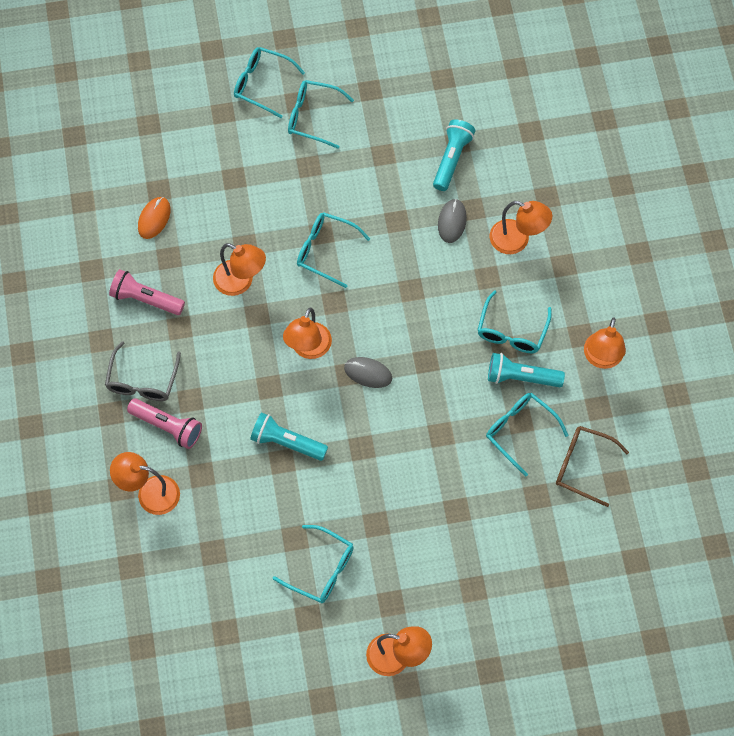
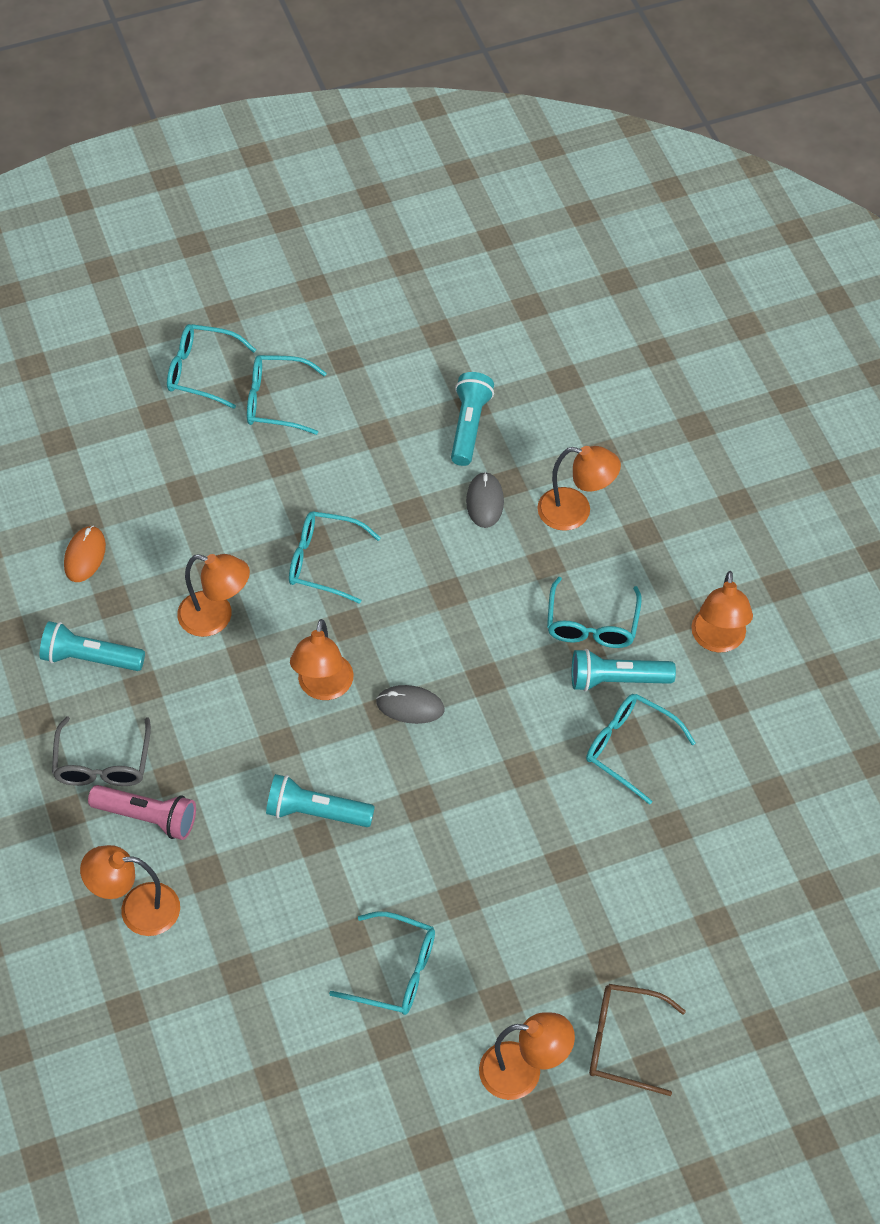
camera: 10 degrees left, 10 degrees down
pink flashlight [109,269,185,315] -> turquoise flashlight [40,621,145,671]
brown glasses [556,426,629,507] -> brown glasses moved to [589,984,686,1096]

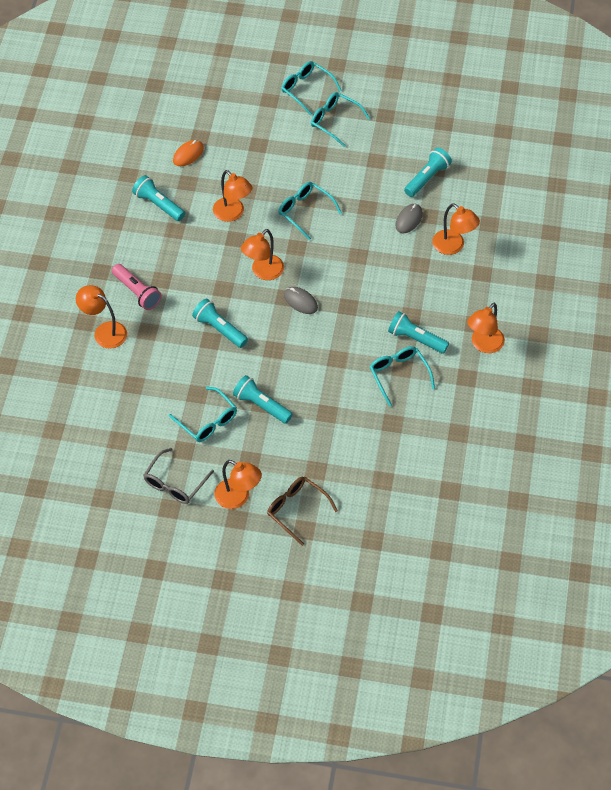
camera: 30 degrees right, 0 degrees up
grey glasses [52,716,151,786] -> grey glasses moved to [143,448,214,504]
turquoise glasses [547,577,642,648] -> none
none -> turquoise flashlight [233,375,293,424]

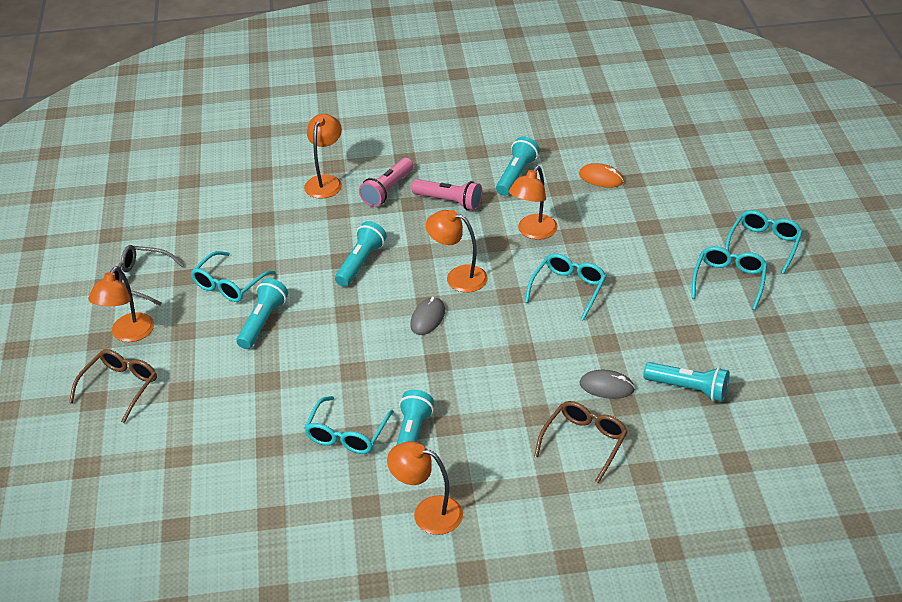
camera: 75 degrees right, 15 degrees down
turquoise glasses [370,346,435,407] -> turquoise glasses turned 150 degrees clockwise [304,396,394,454]
orange lamp [432,203,480,255] -> brown glasses [534,401,628,483]
none -> pink flashlight [412,179,483,211]

